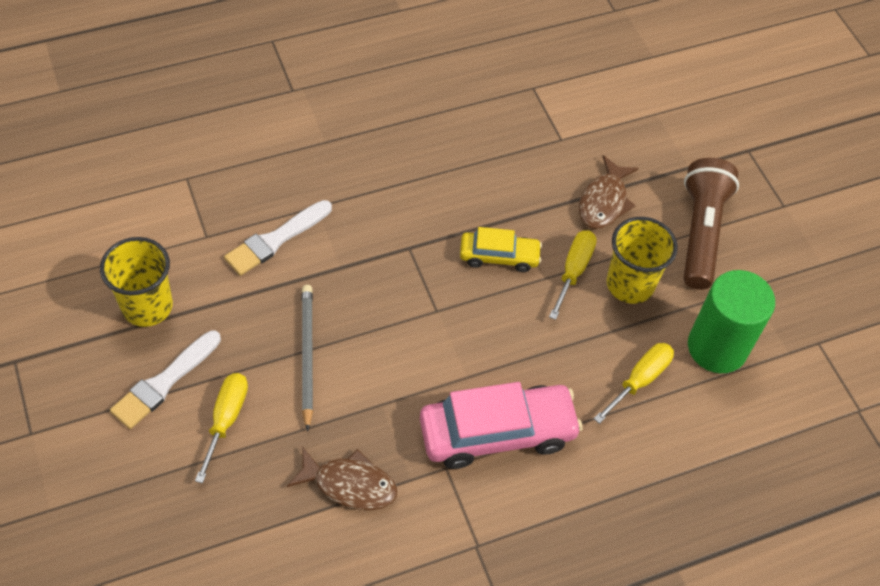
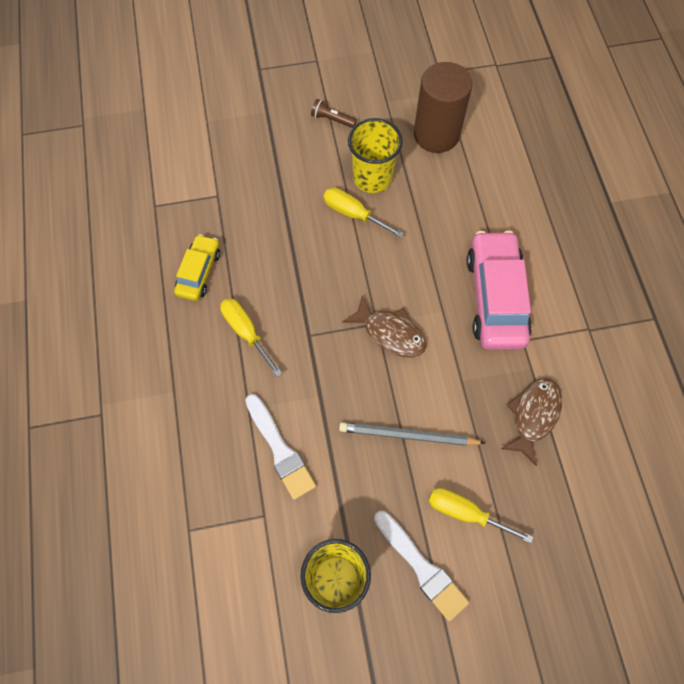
camera: 75 degrees left, 10 degrees up
yellow car [460,227,542,272] -> yellow car moved to [174,234,220,301]
brown fish [579,155,638,229] -> brown fish moved to [343,296,426,358]
yellow screwdriver [594,343,674,424] -> yellow screwdriver moved to [220,298,282,377]
brown flashlight [683,158,739,290] -> brown flashlight [311,99,357,128], size x0.43
green cylinder [688,270,775,373] -> brown cylinder [414,62,472,153]

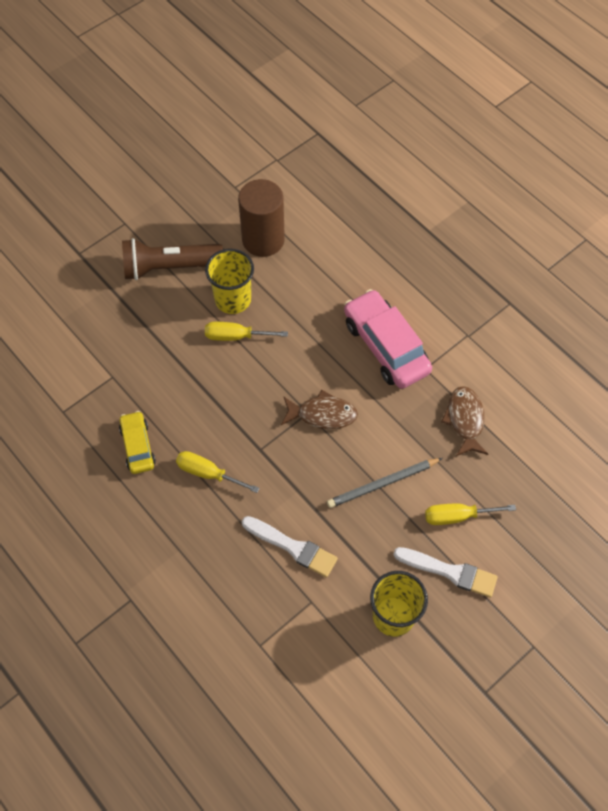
camera: 30 degrees left, 5 degrees down
brown flashlight [311,99,357,128] -> brown flashlight [122,238,223,280], size x2.35

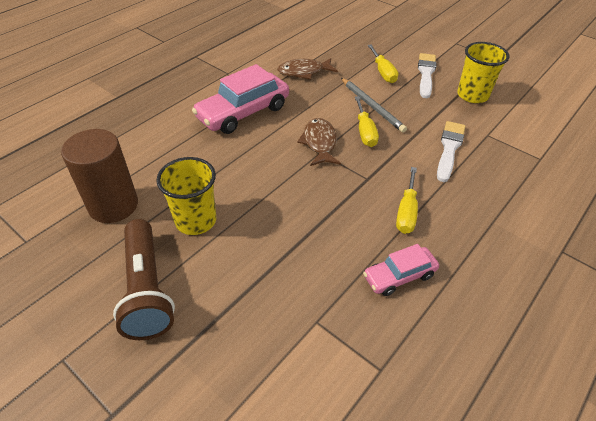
camera: 100 degrees left, 15 degrees down
yellow car [119,411,156,474] -> pink car [363,244,439,296]
yellow screwdriver [205,322,288,341] -> yellow screwdriver moved to [355,96,379,147]

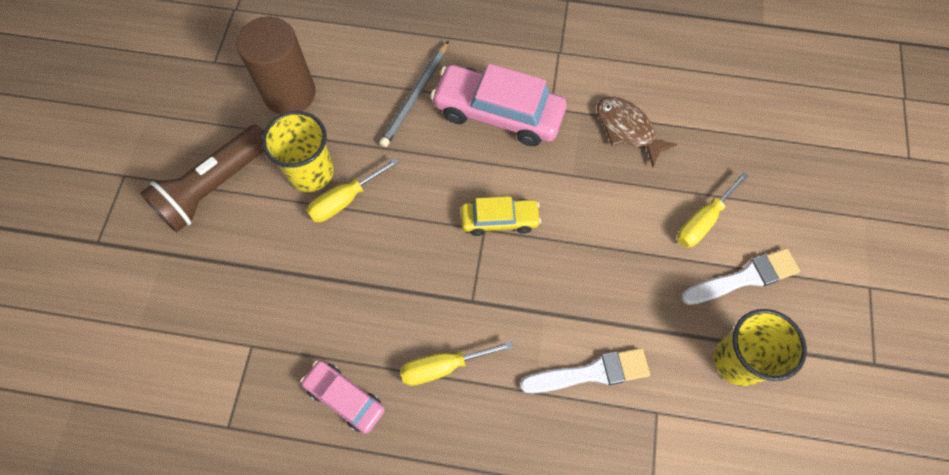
camera: 60 degrees right, 20 degrees up
brown fish [297,118,341,166] -> yellow car [461,196,541,236]
grey pencil [341,78,407,133] -> grey pencil moved to [379,41,449,147]
yellow screwdriver [355,96,379,147] -> yellow screwdriver moved to [306,158,399,222]

